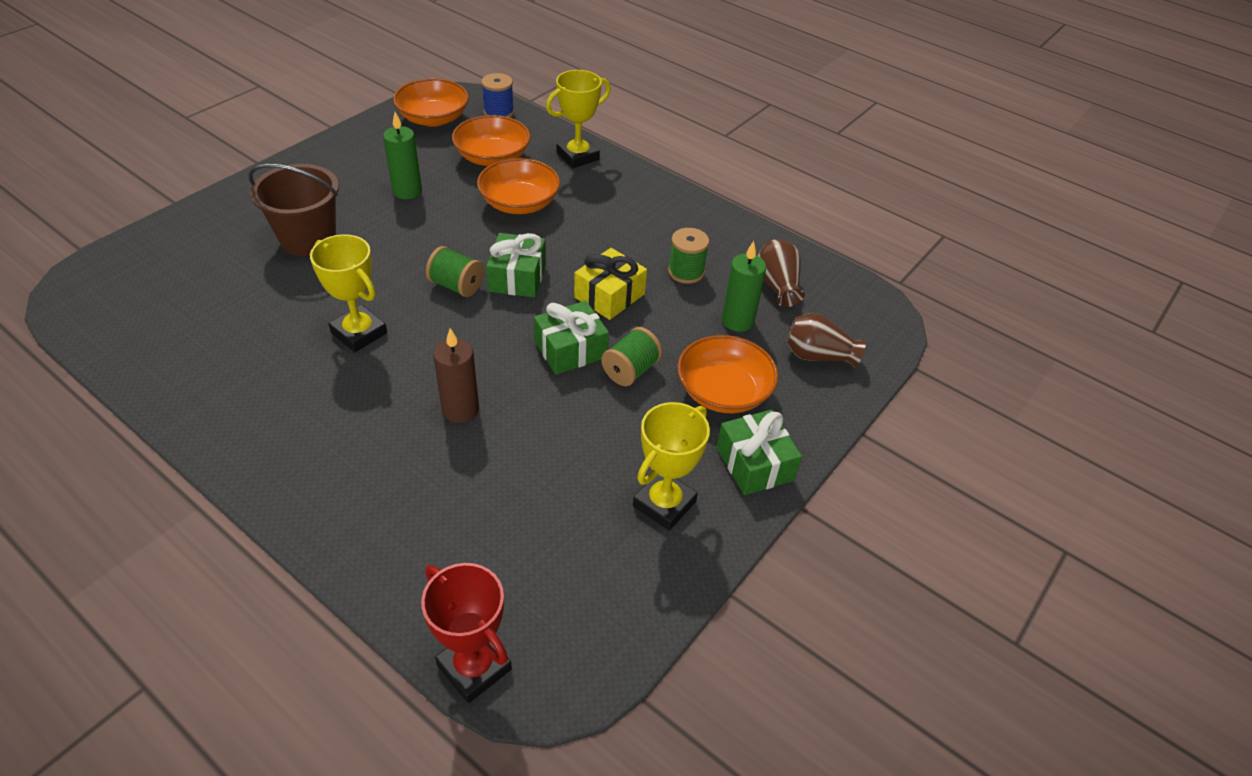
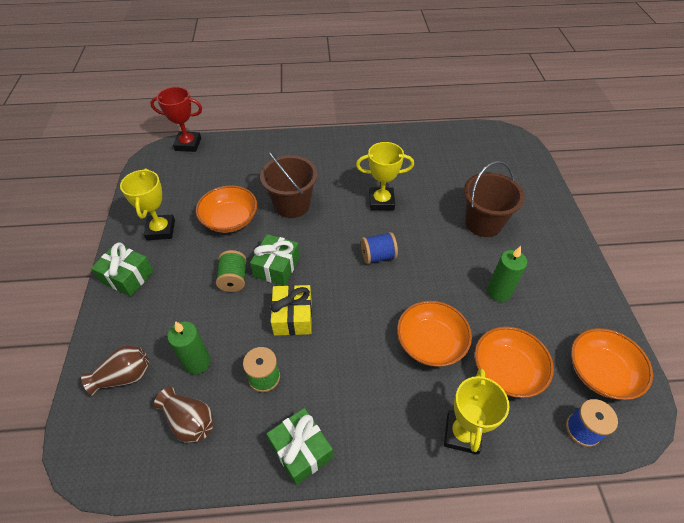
camera: 140 degrees right, 5 degrees up
green spool [426,246,484,297] -> blue spool [361,232,398,264]
brown candle [433,328,479,423] -> brown bucket [260,151,317,218]
green gift [486,233,546,298] -> green gift moved to [267,408,333,485]
orange bowl [677,335,778,413] -> orange bowl moved to [196,186,257,233]

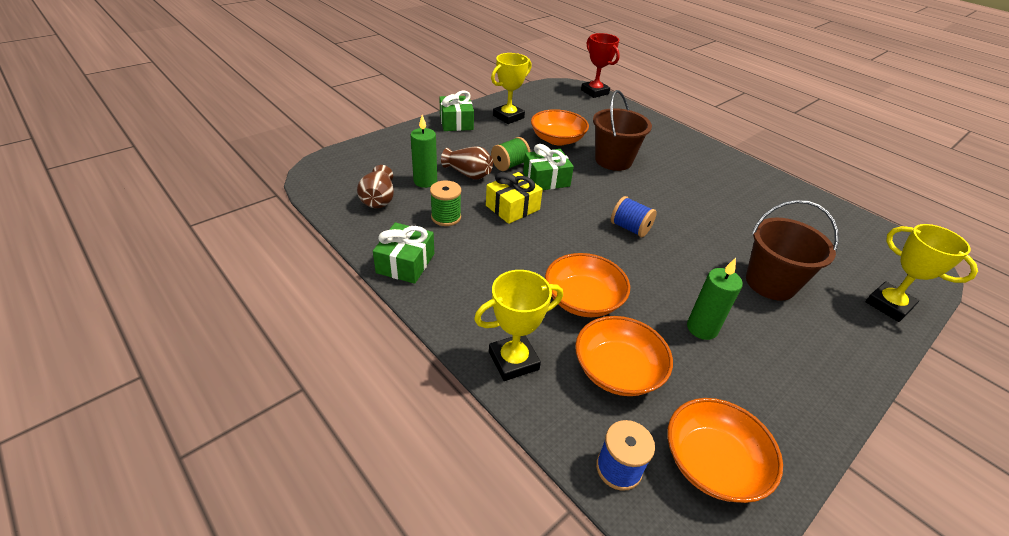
camera: 50 degrees right, 10 degrees down
brown vase [81,345,149,396] -> brown vase moved to [441,147,493,180]
yellow trophy [356,142,414,210] -> yellow trophy moved to [865,224,978,322]

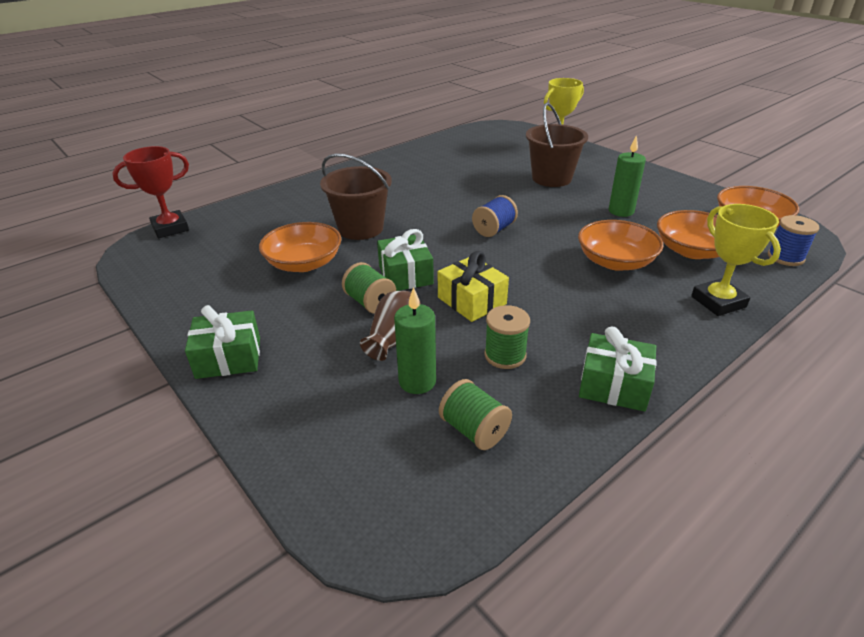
camera: 85 degrees left, 5 degrees down
brown vase [357,165,394,208] -> green spool [439,379,512,450]
yellow trophy [491,53,532,124] -> none

